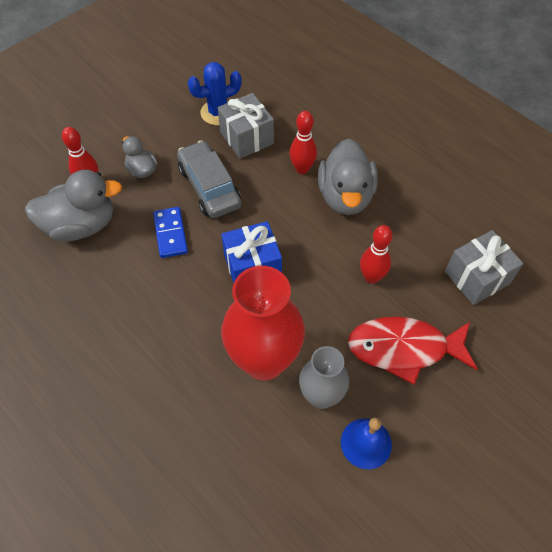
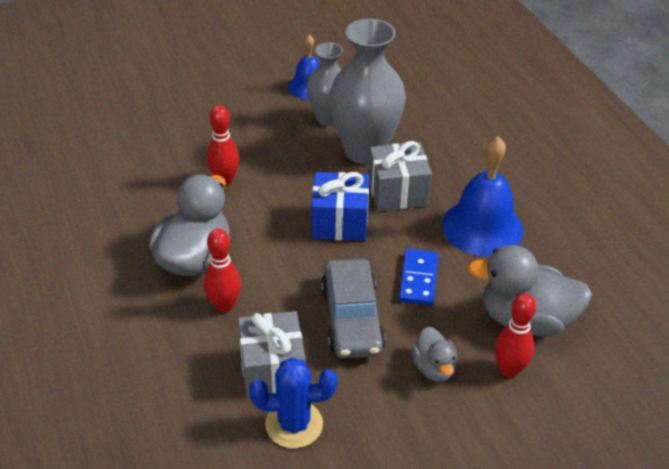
camera: 160 degrees left, 15 degrees down
red vase [221,266,305,381] -> grey vase [329,19,406,164]
red fish [348,317,478,384] -> none
grey gift [445,230,523,305] -> grey gift moved to [368,141,432,211]
none -> blue bell [442,136,523,257]

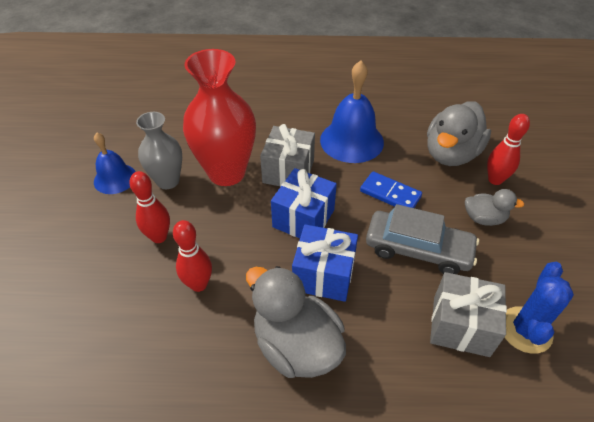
camera: 65 degrees left, 5 degrees up
red bowling pin [204,229,241,313] -> red bowling pin moved to [129,171,170,243]
grey vase [329,19,406,164] -> red vase [183,49,256,186]
none -> blue gift [292,224,358,302]

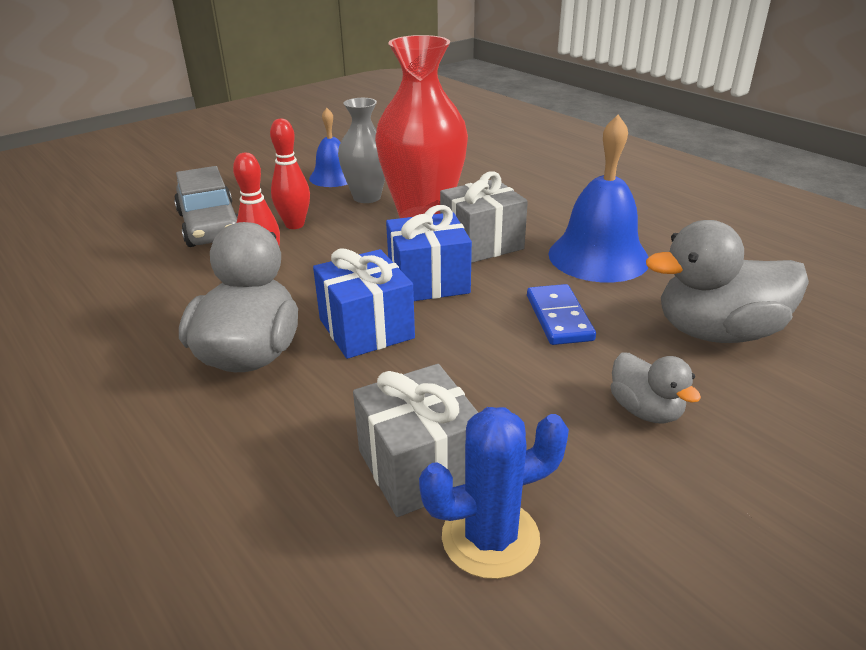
camera: 50 degrees right, 15 degrees down
grey car [366,204,479,274] -> grey car moved to [174,166,238,247]
red bowling pin [487,114,530,185] -> none

